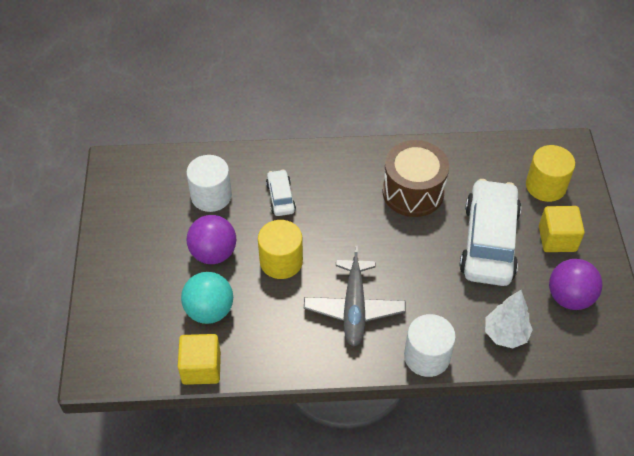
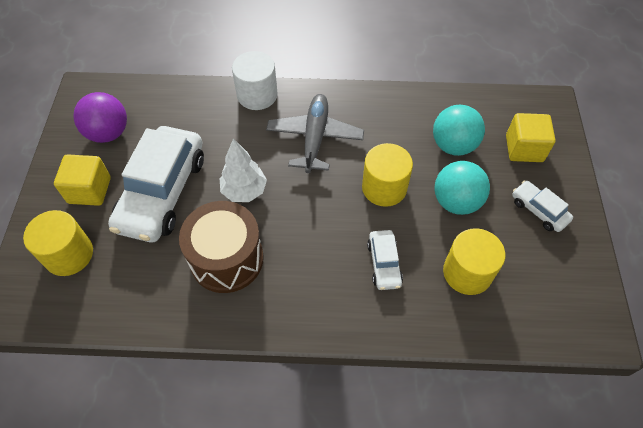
camera: 175 degrees left, 5 degrees up
yellow cube [178,334,221,385] -> yellow cube moved to [506,113,555,162]
white cylinder [186,155,232,212] -> yellow cylinder [443,228,505,295]
purple ball [187,215,236,264] -> turquoise ball [435,161,490,215]
white tree [485,290,533,348] -> white tree moved to [220,138,267,202]
none -> white car [512,180,573,232]

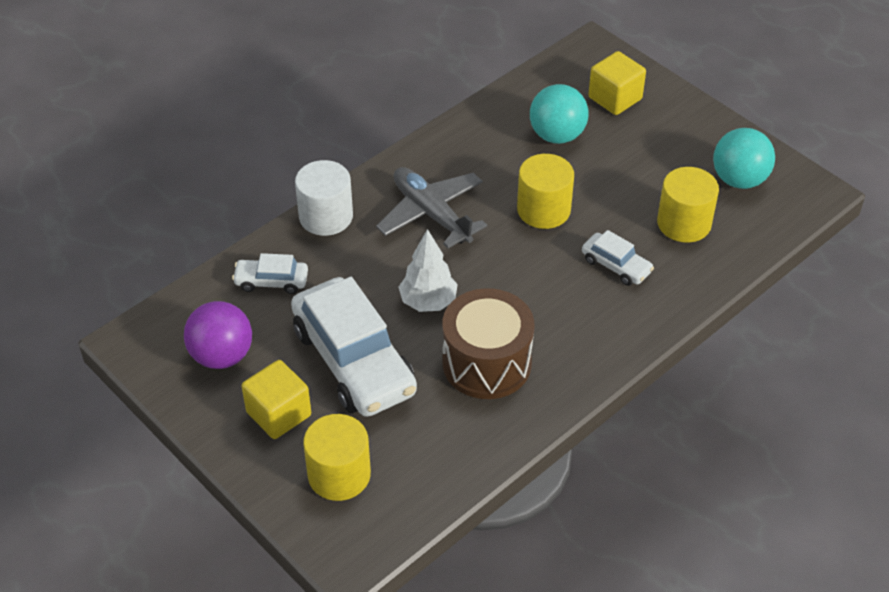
camera: 45 degrees left, 10 degrees down
turquoise ball [435,161,490,215] -> turquoise ball moved to [713,128,775,189]
white car [512,180,573,232] -> white car moved to [232,253,308,294]

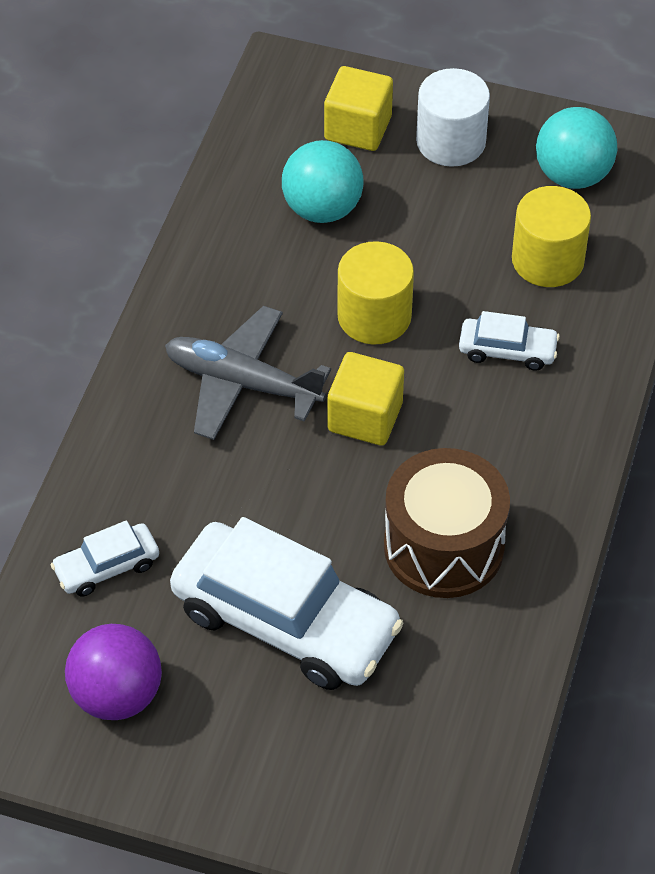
camera: 30 degrees left, 5 degrees up
yellow cube [242,360,311,439] -> yellow cube moved to [328,352,404,446]
white cylinder [295,160,353,236] -> white cylinder moved to [416,68,490,167]
yellow cylinder [303,414,371,501] -> none
white tree [399,229,458,312] -> none

